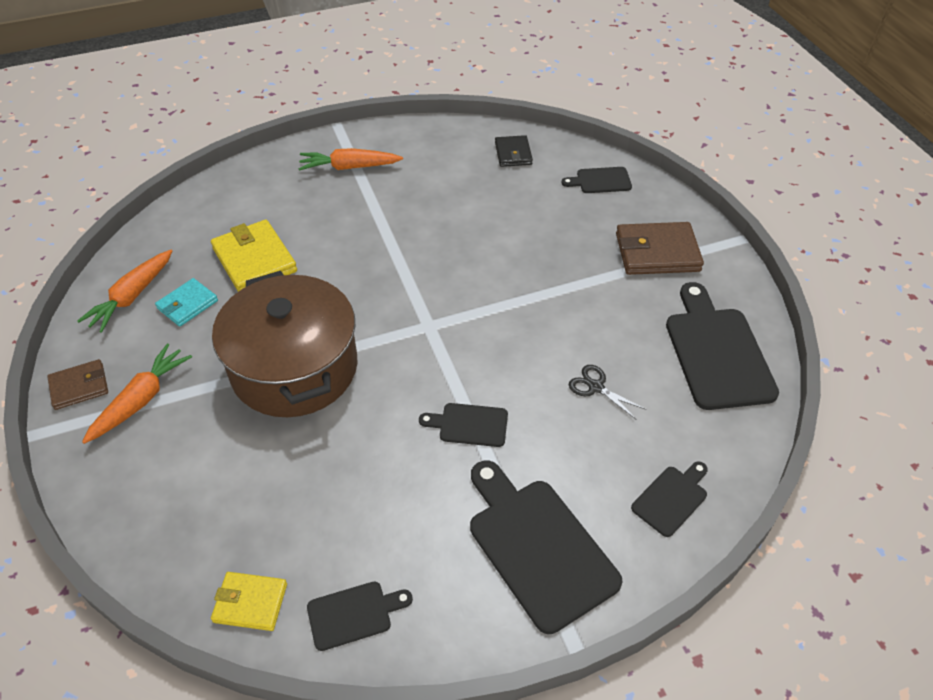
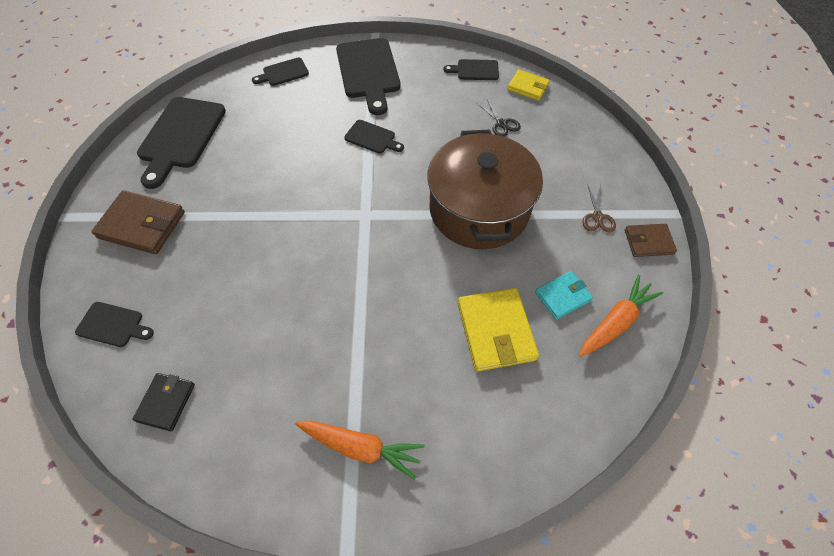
camera: 160 degrees left, 10 degrees up
orange carrot [82,344,192,444] -> brown scissors [582,184,616,232]
black scissors [569,365,646,420] -> black scissors moved to [477,99,521,137]

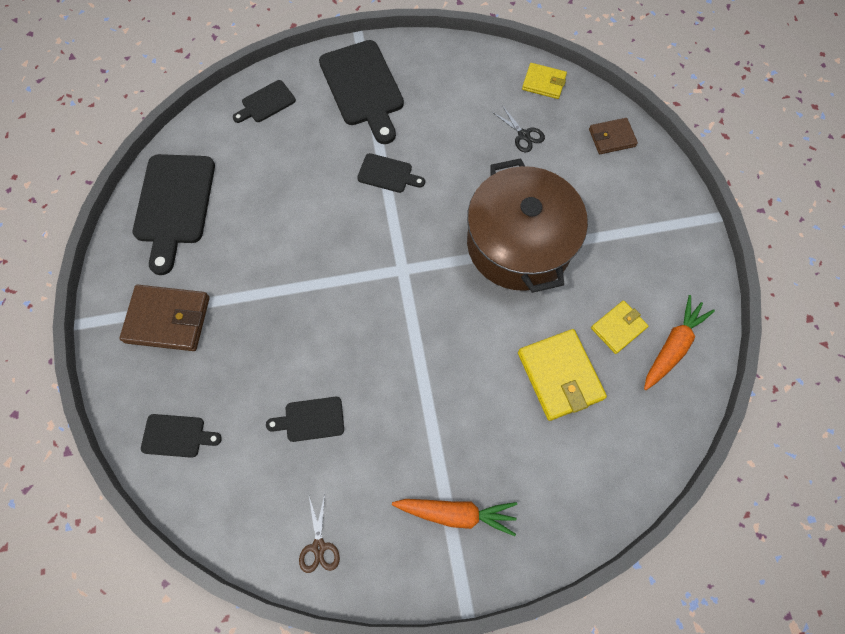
camera: 10 degrees left, 10 degrees up
black wallet [132,373,195,431] -> none
black cutting board [444,59,499,80] -> black cutting board moved to [266,397,344,442]
turquoise wallet [535,271,593,320] -> yellow wallet [591,300,648,354]
brown scissors [582,184,616,232] -> brown scissors moved to [299,494,340,573]
brown wallet [625,224,677,257] -> brown wallet moved to [589,118,638,154]

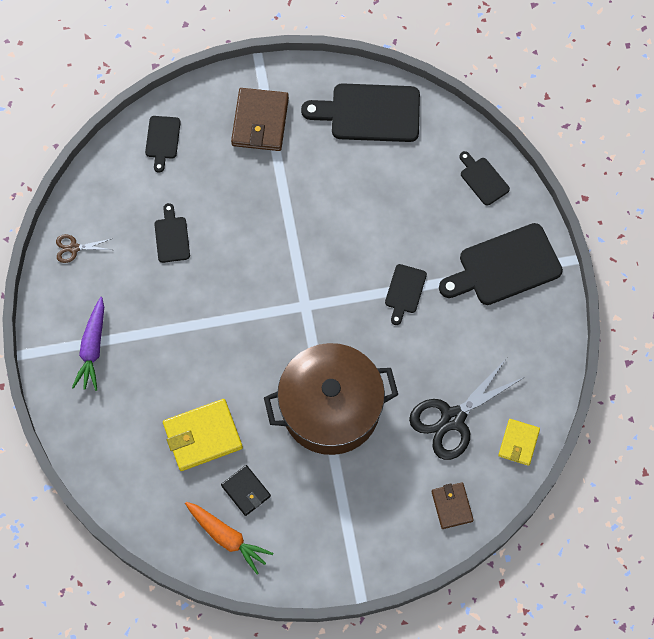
camera: 90 degrees right, 0 degrees up
orange carrot [392,499,517,536] -> purple carrot [72,297,104,391]
black scissors [492,105,545,152] -> black scissors [409,358,525,460], size x2.07
yellow wallet [591,300,648,354] -> black wallet [221,465,271,516]

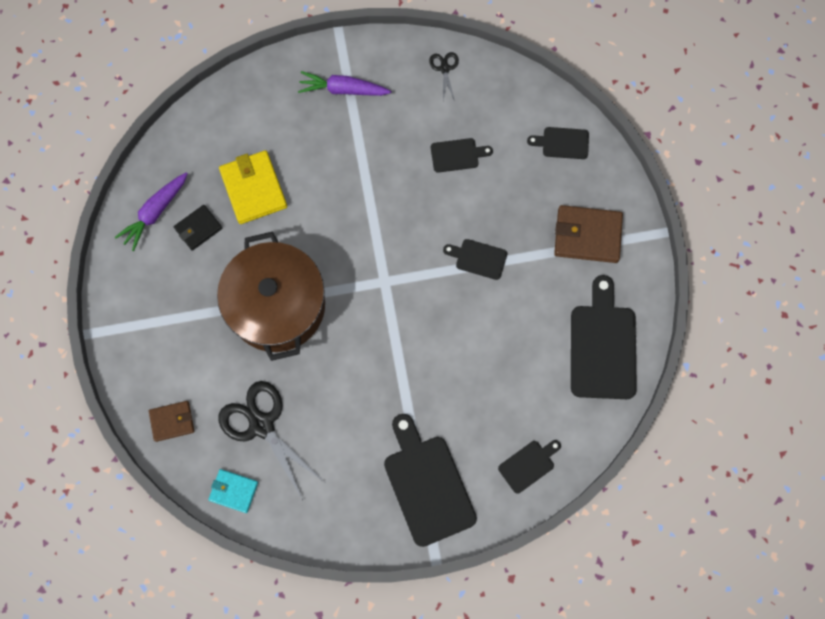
camera: 90 degrees right, 5 degrees up
brown scissors [56,234,111,263] -> black scissors [429,52,459,101]
orange carrot [185,502,273,575] -> purple carrot [115,172,188,251]
black cutting board [385,264,427,325] -> black cutting board moved to [443,239,507,280]
yellow wallet [498,419,540,466] -> turquoise wallet [208,469,258,513]

